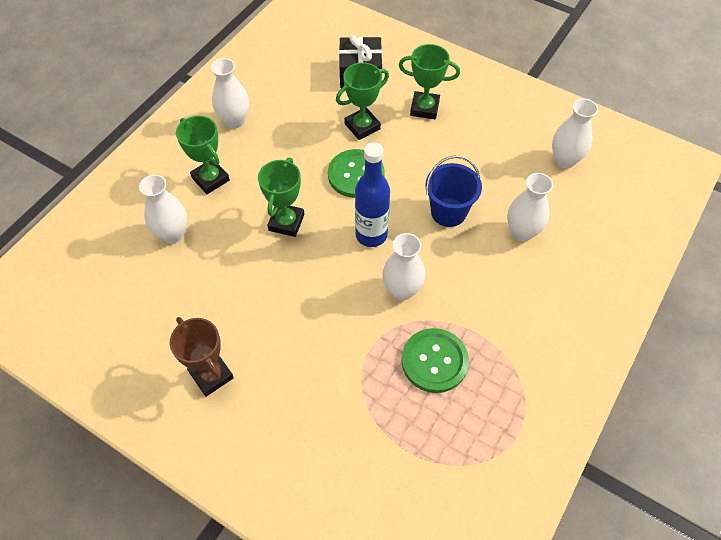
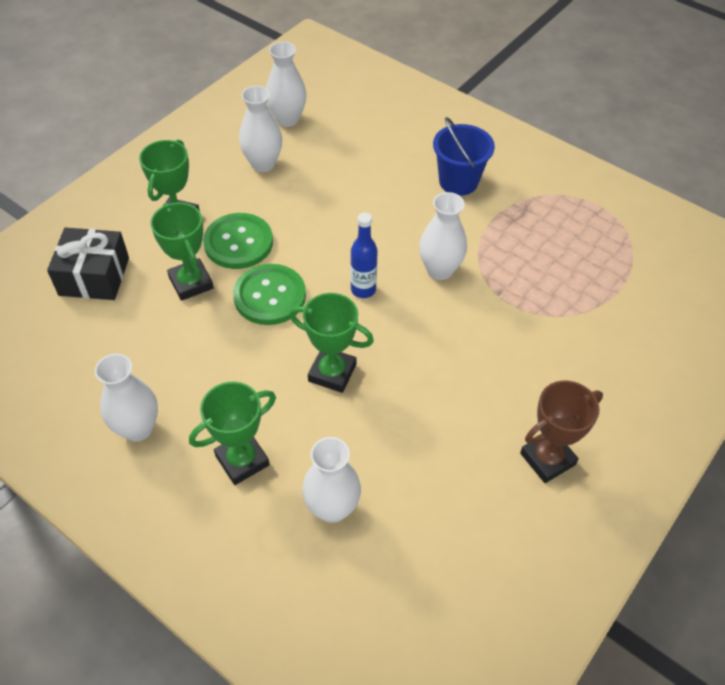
camera: 85 degrees left, 5 degrees down
blue bottle [355,142,390,247] -> blue bottle [350,212,378,298], size x0.66
green button [402,328,469,393] -> green button moved to [203,213,273,269]
blue bucket [425,155,482,227] -> blue bucket moved to [433,117,495,196]
white vase [507,173,553,241] -> white vase moved to [239,86,282,172]

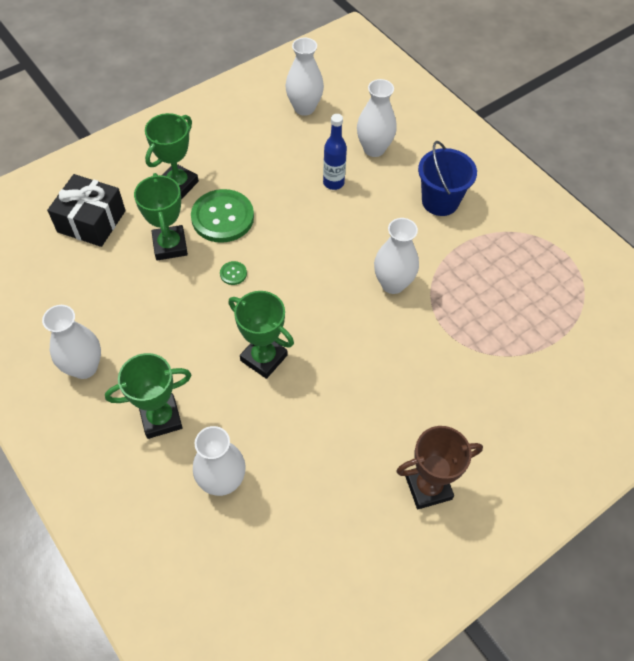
camera: 15 degrees right, 5 degrees up
green button [233,264,306,325] -> green button [220,261,247,285], size x0.41
white vase [239,86,282,172] -> white vase moved to [357,79,397,157]
blue bottle [350,212,378,298] -> blue bottle moved to [323,114,347,190]

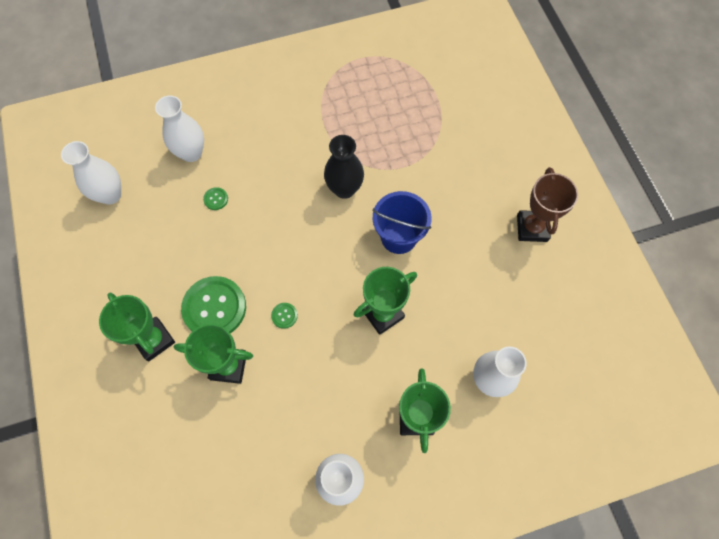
camera: 70 degrees left, 10 degrees up
black gift [47,174,126,247] -> none
blue bottle [323,114,347,190] -> green button [203,187,228,210]
white vase [374,218,419,294] -> black vase [324,135,364,199]
blue bucket [418,141,477,216] -> blue bucket moved to [372,191,432,254]

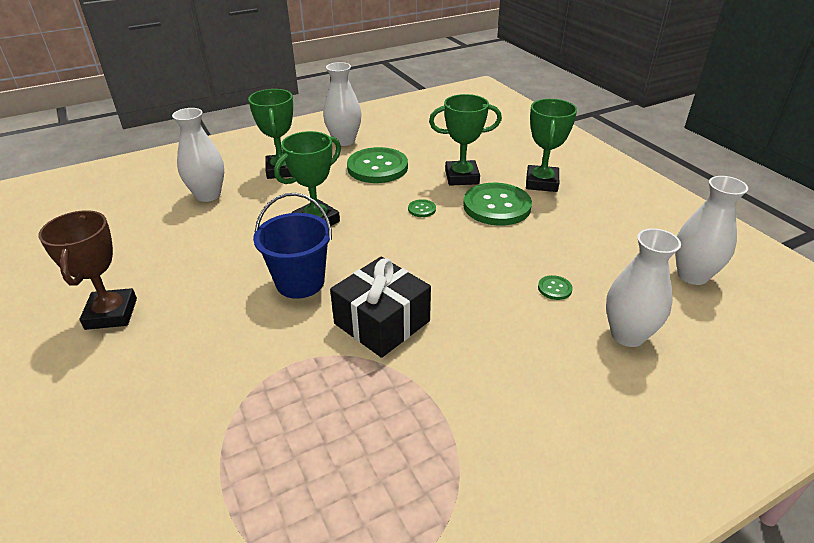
camera: 170 degrees right, 30 degrees down
green trophy [99,293,175,362] -> green trophy turned 60 degrees clockwise [526,99,577,192]
black vase [324,135,364,199] -> black gift [330,256,431,358]
none -> green button [347,147,408,183]

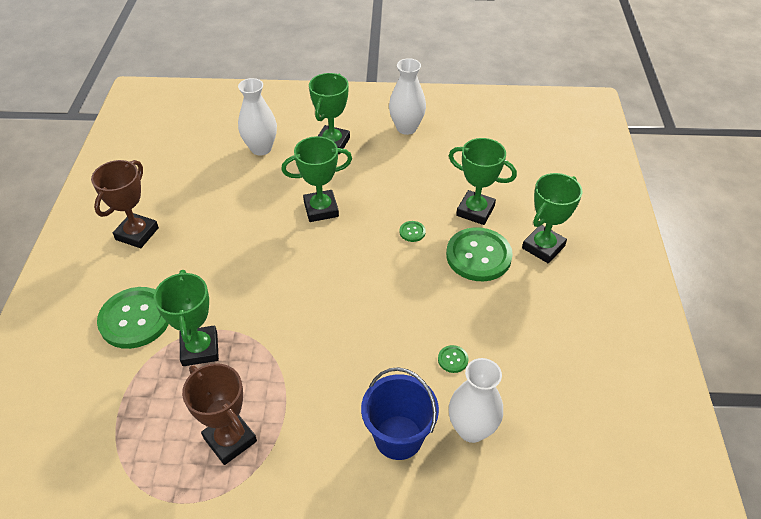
camera: 30 degrees right, 10 degrees up
blue bucket [253,193,332,299] -> blue bucket moved to [361,367,439,460]
black gift [330,256,431,358] -> none
green button [347,147,408,183] -> green button moved to [97,287,169,349]
white vase [675,176,748,285] -> none
none -> green trophy [154,270,219,366]
none -> brown trophy [182,363,257,465]

